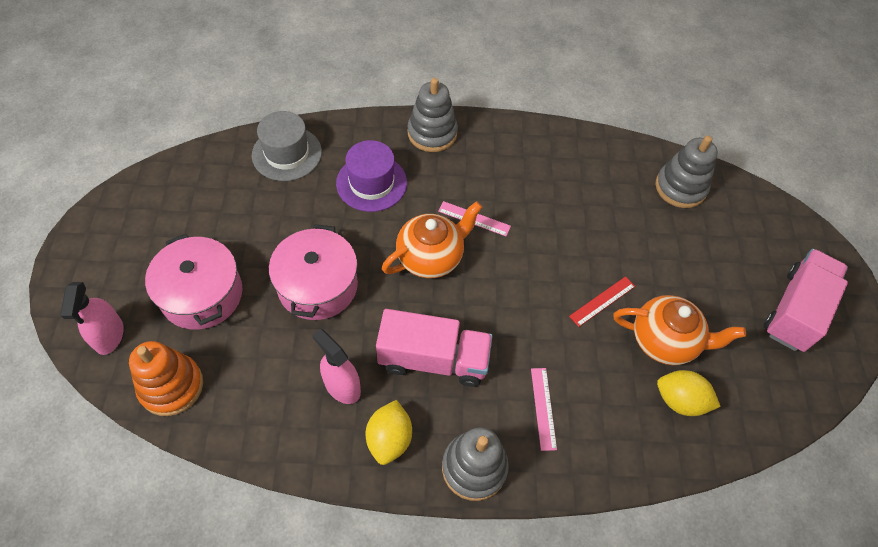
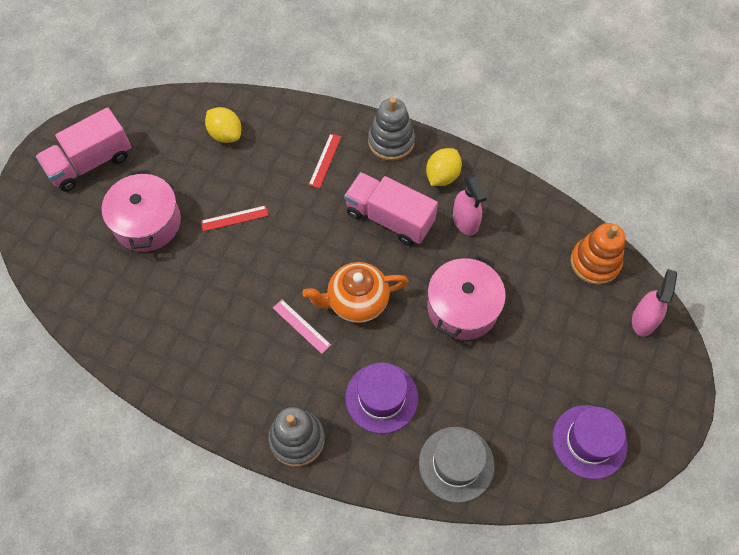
camera: 155 degrees left, 5 degrees up
pink pot [145,234,243,330] -> pink pot moved to [102,170,181,252]
pink ruler [531,368,557,451] -> red ruler [309,133,341,188]
orange teapot [613,295,746,365] -> none
grey stacking toy [656,135,718,208] -> none
none -> purple hat [552,405,628,479]

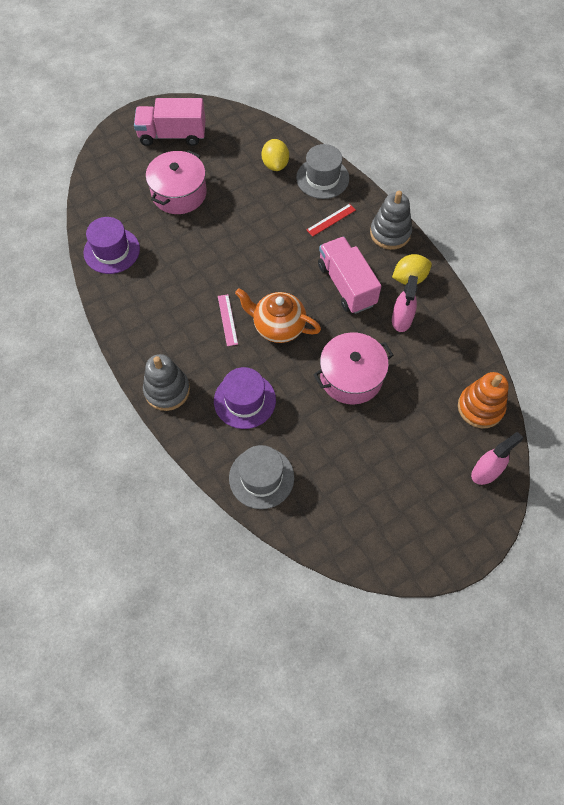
camera: 35 degrees right, 0 degrees up
red ruler [201,205,269,231] -> none
purple hat [552,405,628,479] -> purple hat moved to [84,217,140,274]
none -> grey hat [296,144,349,199]

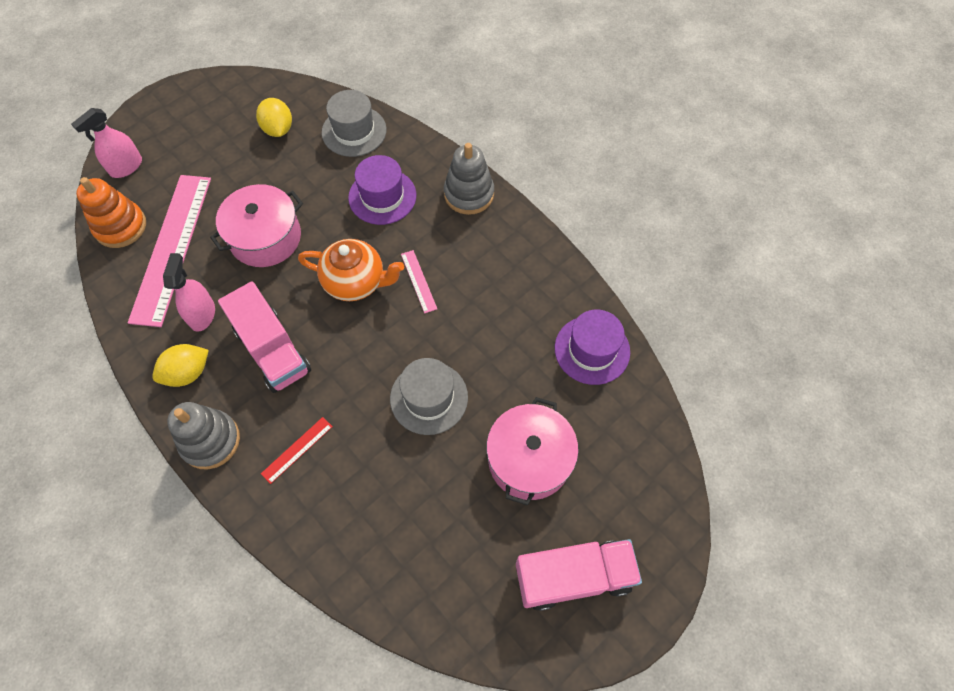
camera: 170 degrees right, 0 degrees up
yellow lemon [262,139,289,171] -> yellow lemon moved to [256,98,292,137]
grey hat [296,144,349,199] -> grey hat moved to [390,358,468,435]
none -> pink ruler [128,175,211,327]

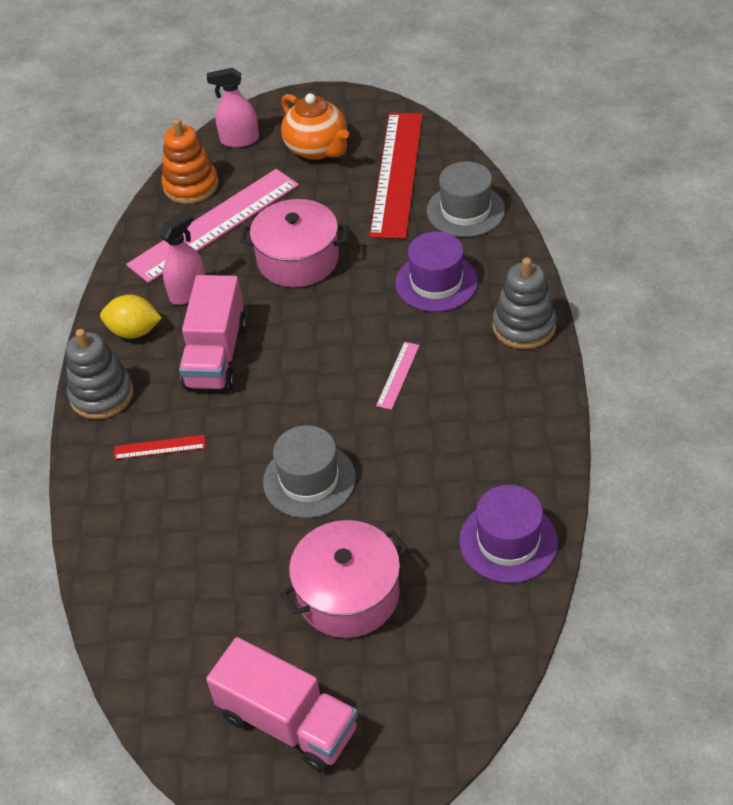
camera: 45 degrees right, 15 degrees down
yellow lemon [256,98,292,137] -> red ruler [369,113,423,239]
orange teapot [298,239,404,301] -> orange teapot moved to [281,93,349,160]

